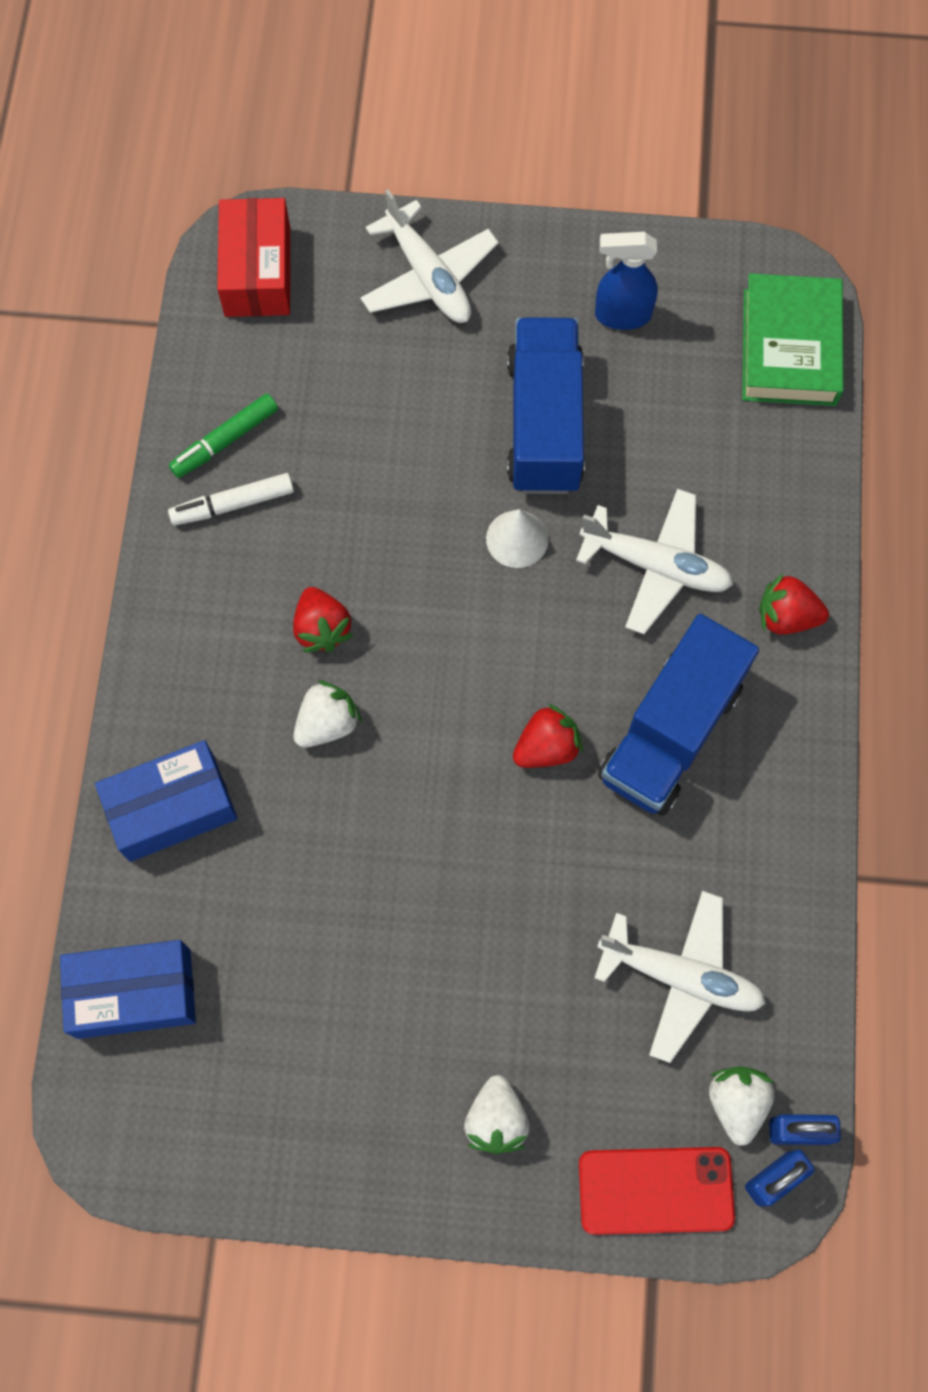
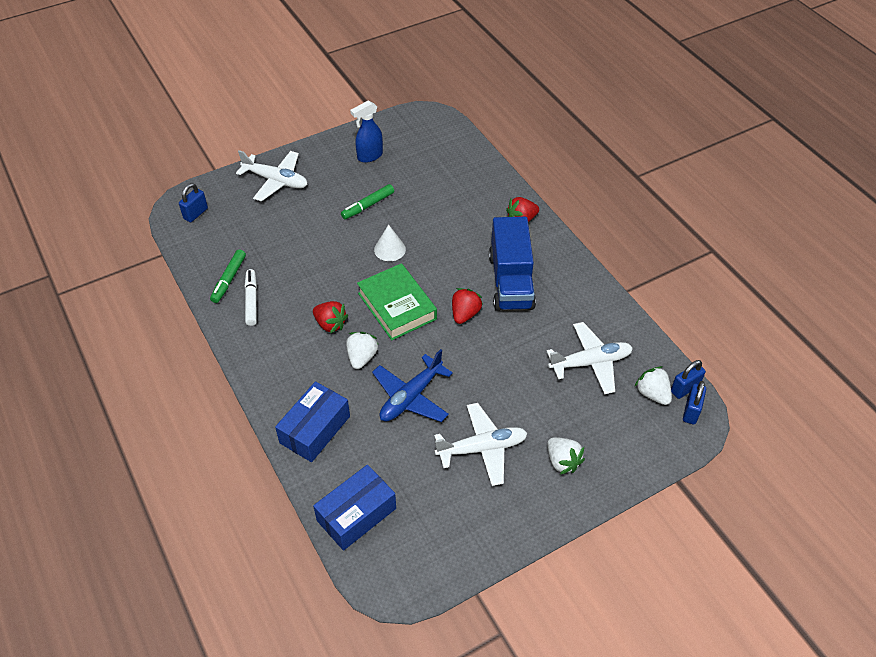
camera: 35 degrees left, 20 degrees down
white marker [168,473,294,526] -> white marker turned 135 degrees clockwise [245,269,257,326]
red box [217,198,290,317] -> blue padlock [179,183,208,222]
blue truck [507,317,585,494] -> green marker [341,184,394,219]
white plane [576,489,733,634] -> white plane moved to [434,403,528,486]
red phone [579,1147,735,1235] -> none
green book [742,273,844,406] -> green book moved to [357,263,437,340]
none -> blue plane [372,349,453,422]

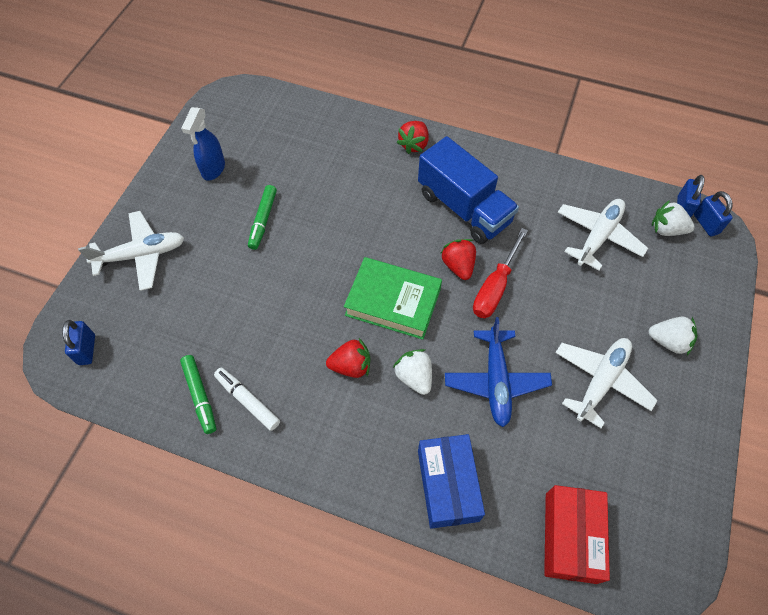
camera: 40 degrees left, 10 degrees up
blue box [313,465,396,551] -> red box [544,485,610,584]
white cone [374,224,406,261] -> none
none -> red screwdriver [473,228,528,318]

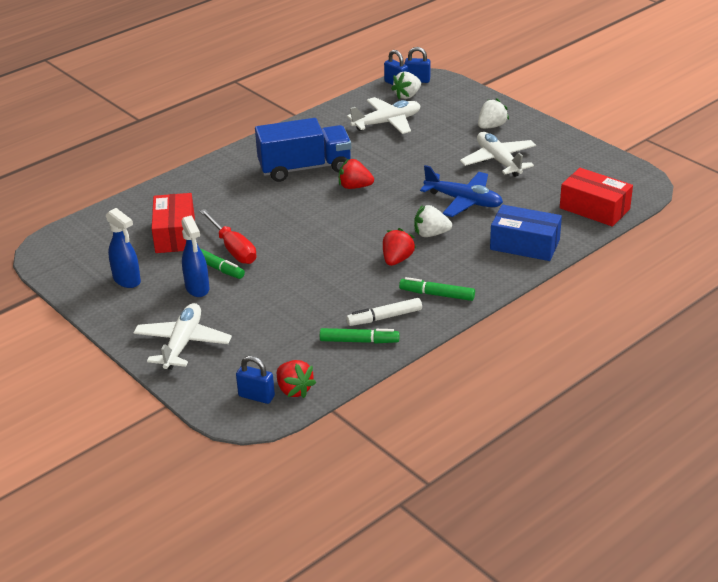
camera: 60 degrees left, 25 degrees down
green book [344,257,442,340] -> none
red strawberry [397,121,429,154] -> red strawberry moved to [277,360,316,398]
red screwdriver [473,228,528,318] -> red screwdriver moved to [200,209,257,264]
white plane [557,199,648,270] -> white plane turned 90 degrees clockwise [347,97,421,134]
none -> red box [152,193,195,253]
none -> blue spray bottle [181,215,210,297]
none -> green marker [399,277,475,301]

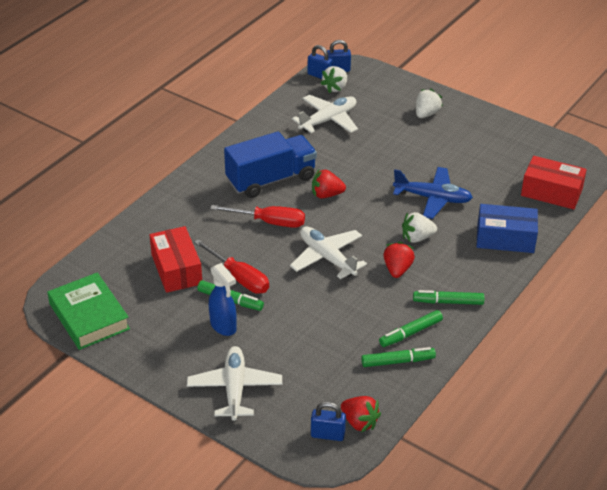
camera: 15 degrees left, 5 degrees up
blue spray bottle [106,208,141,288] -> none
white marker [346,298,422,326] -> green marker [379,310,443,347]
white plane [460,132,536,177] -> white plane moved to [290,226,367,279]
none -> green book [47,272,130,350]
none -> red screwdriver [210,205,305,228]

